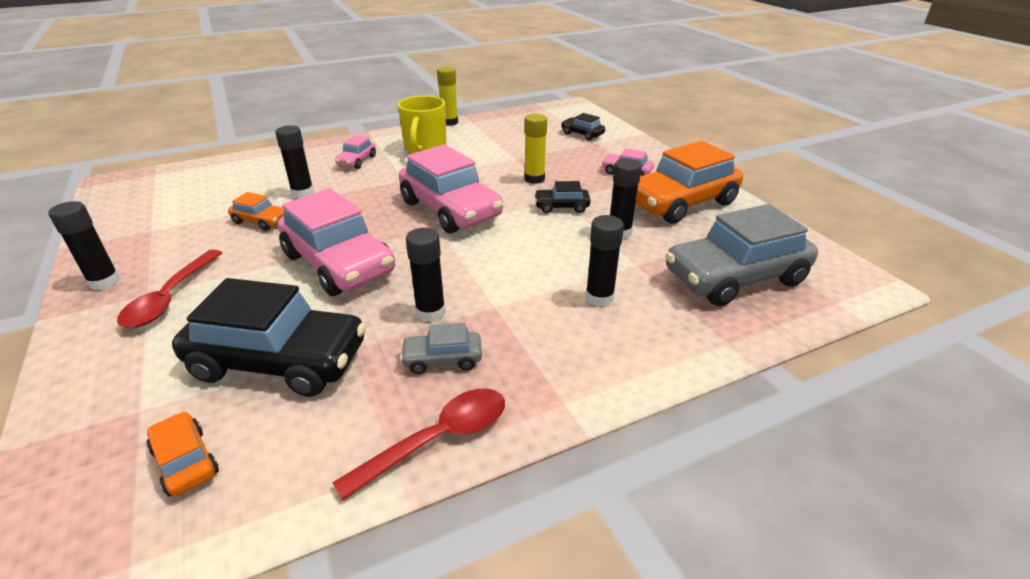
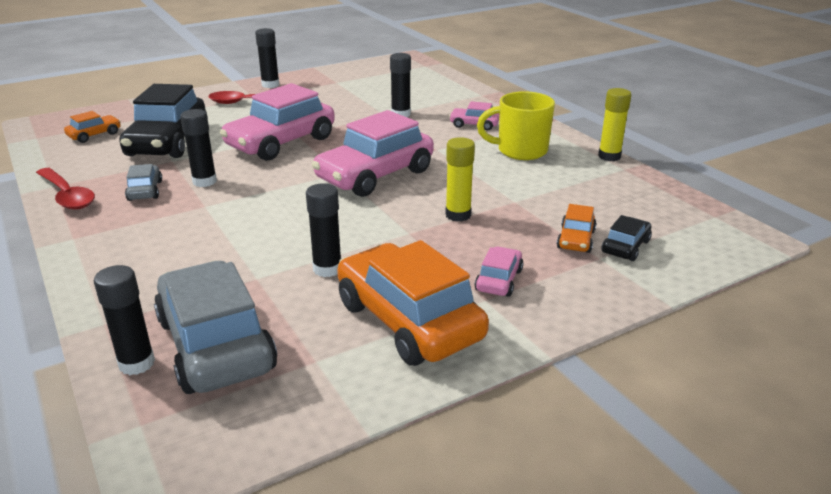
camera: 85 degrees right, 5 degrees down
orange car [228,192,284,231] -> orange car moved to [557,204,597,253]
black car [534,181,591,213] -> none
black glue stick [585,215,624,307] -> black glue stick moved to [94,265,155,375]

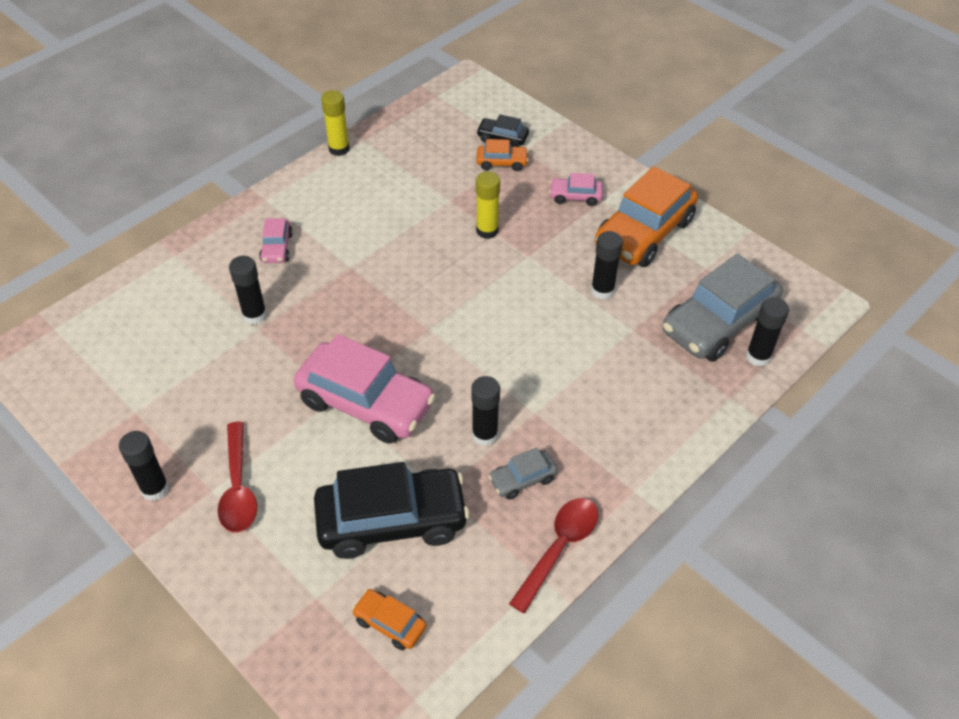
camera: 105 degrees left, 20 degrees up
pink car [312,110,434,197] -> none
yellow mug [477,91,555,160] -> none

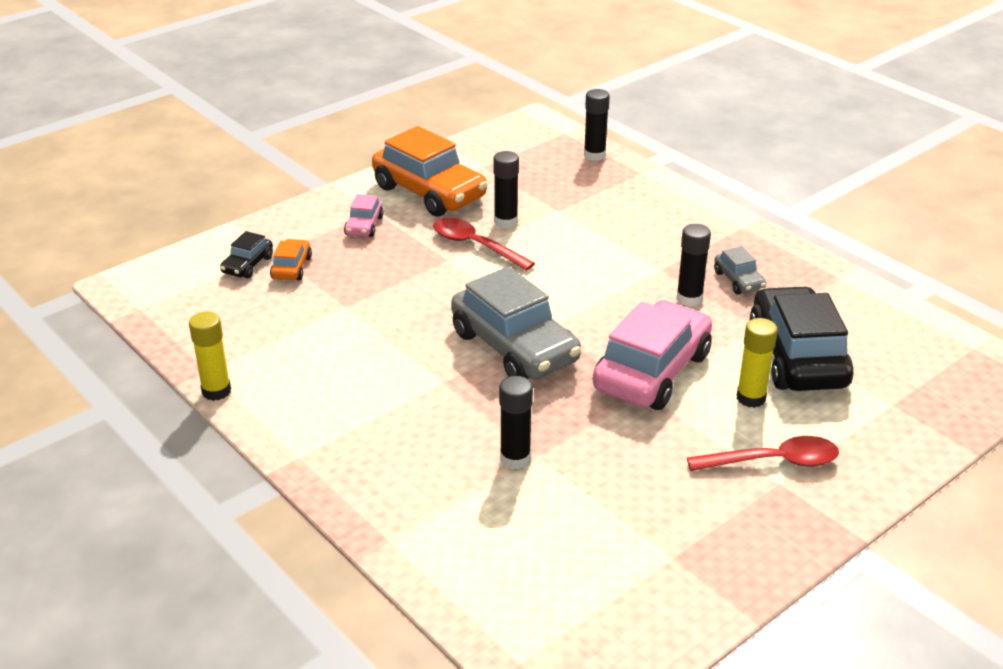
camera: 85 degrees left, 15 degrees down
black glue stick [119,431,169,501] -> none
pink car [259,218,293,263] -> none
orange car [352,589,426,650] -> none
yellow glue stick [476,171,500,239] -> yellow glue stick moved to [737,318,778,408]
red spoon [509,498,598,613] -> red spoon moved to [433,218,535,271]
grey car [662,254,782,362] -> grey car moved to [451,266,581,380]

